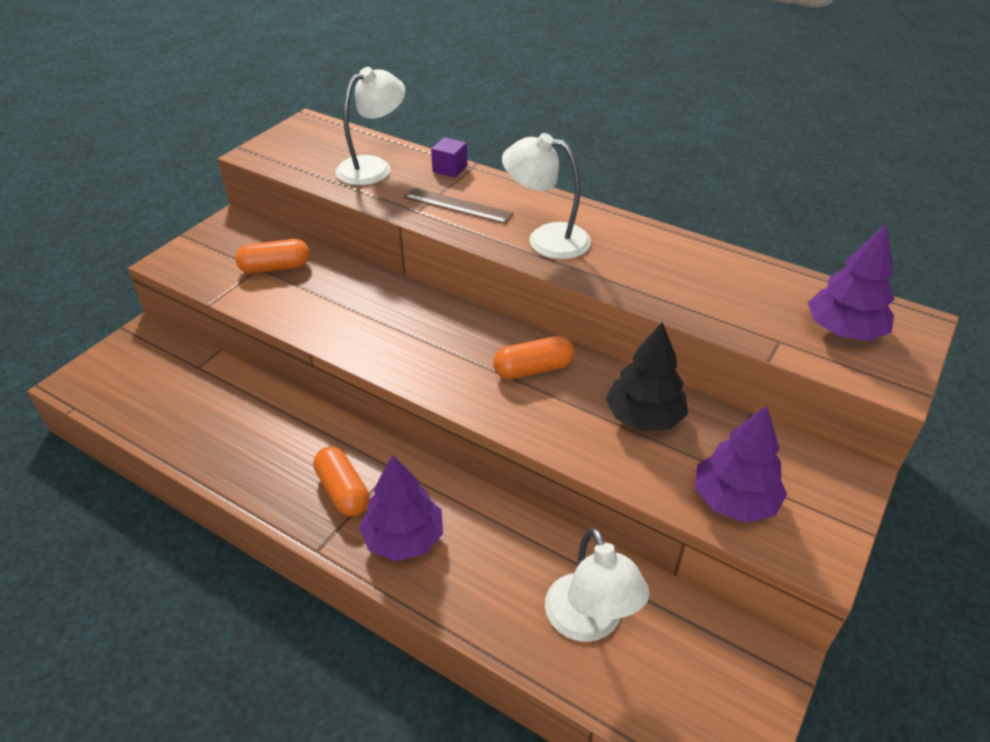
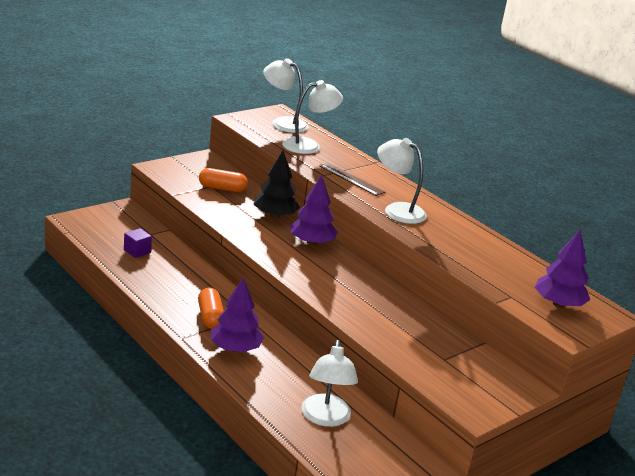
camera: 15 degrees right, 15 degrees down
purple cube [431,137,467,178] -> purple cube moved to [124,228,152,258]
orange capsule [493,336,574,379] -> none
black tree [606,322,688,431] -> black tree moved to [253,151,300,218]
purple tree [695,405,787,523] -> purple tree moved to [290,175,338,245]
none -> white lamp [263,58,308,133]

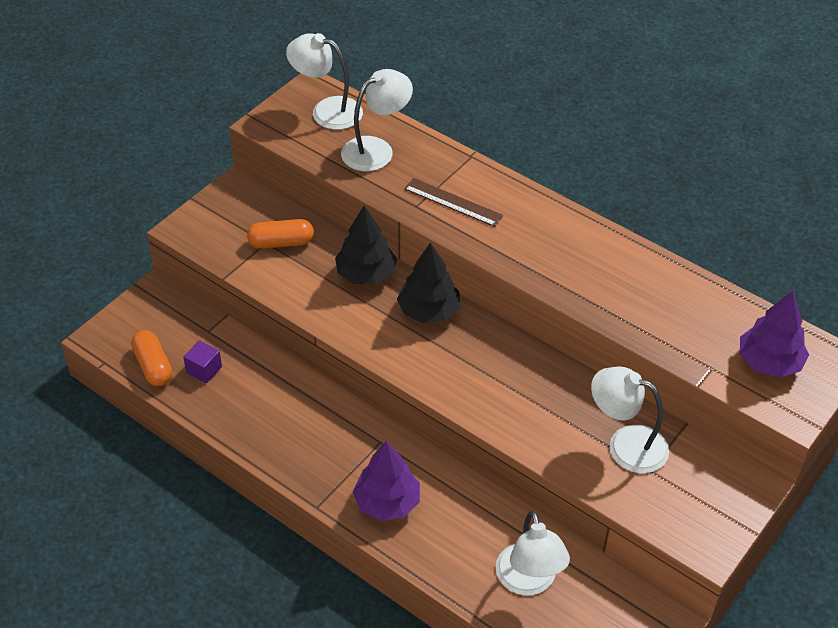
camera: 10 degrees left, 20 degrees up
orange capsule [198,288,224,329] -> orange capsule moved to [131,330,172,386]
purple tree [290,175,338,245] -> black tree [397,242,460,323]
white lamp [377,138,427,224] -> white lamp moved to [591,366,669,473]

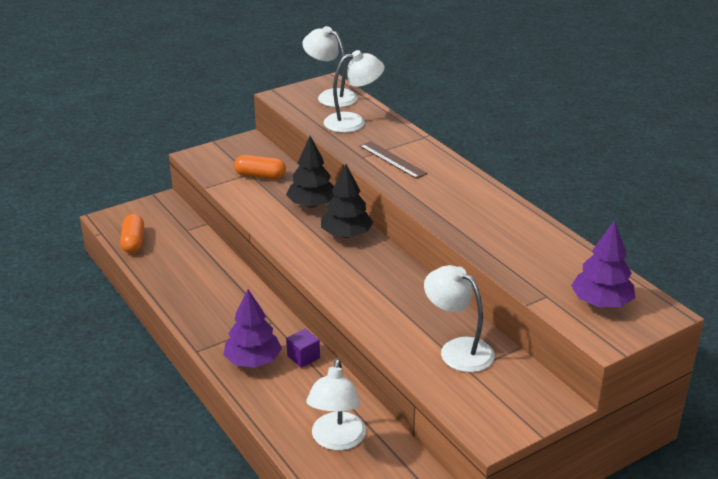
camera: 20 degrees right, 15 degrees down
purple cube [183,340,222,383] -> purple cube moved to [286,329,320,368]

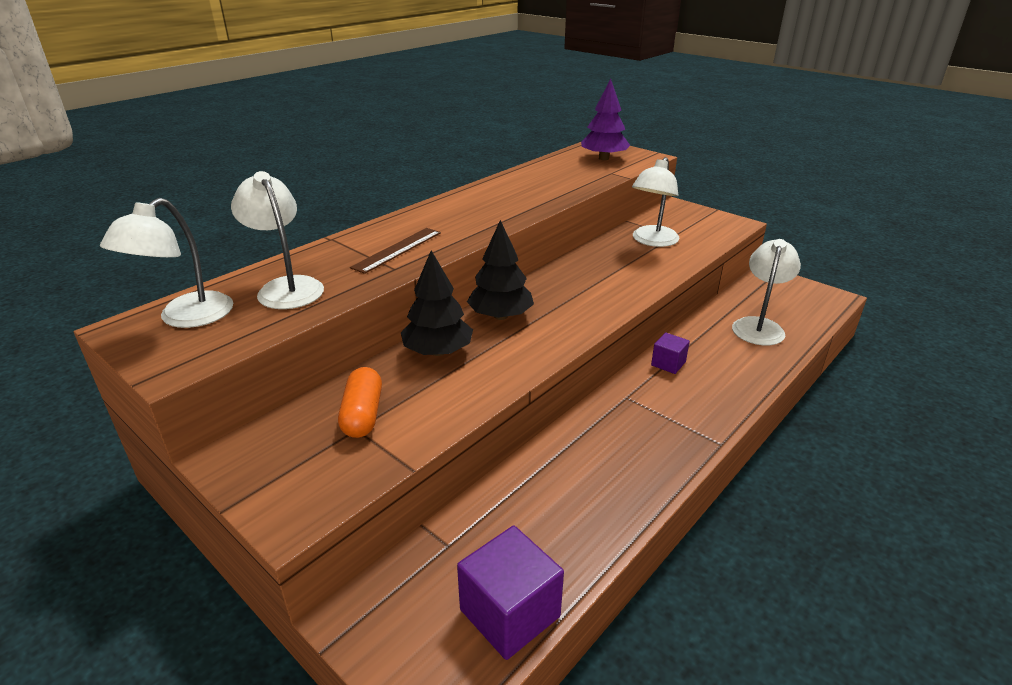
camera: 105 degrees left, 0 degrees up
orange capsule [120,214,144,253] -> purple cube [457,526,564,660]
purple tree [223,289,282,368] -> none
white lamp [306,359,366,451] -> white lamp turned 60 degrees counterclockwise [732,239,801,345]

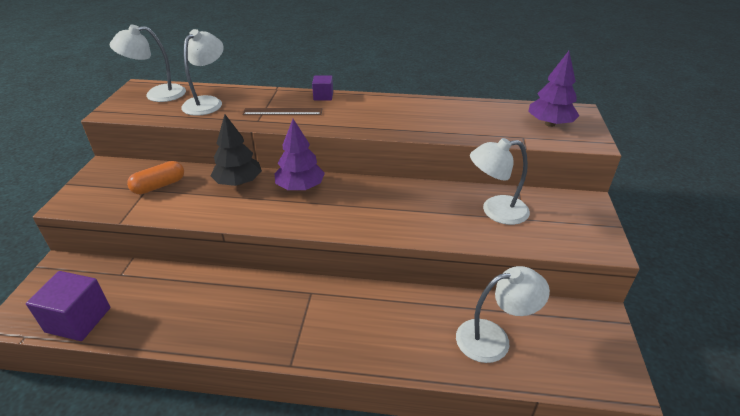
camera: 55 degrees right, 5 degrees up
black tree [467,220,534,320] -> purple tree [274,119,325,191]
purple cube [651,332,690,374] -> purple cube moved to [312,75,333,100]

